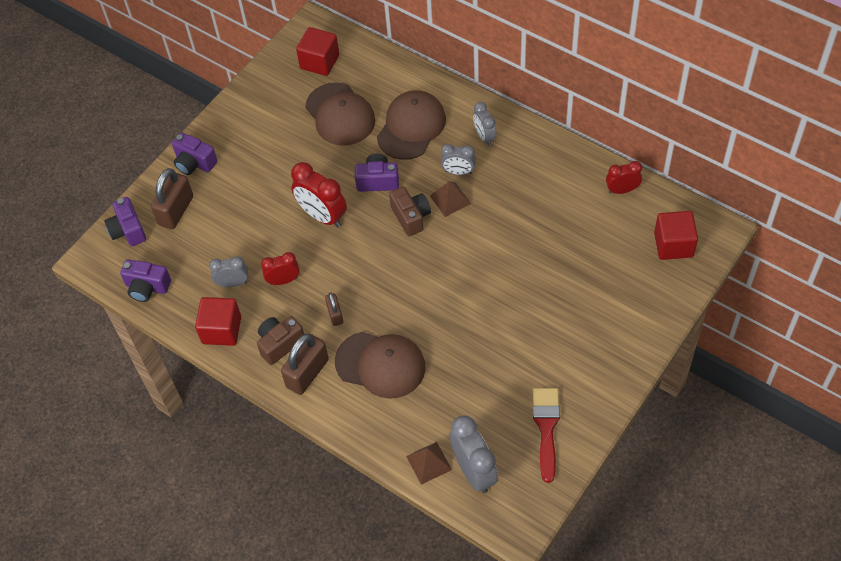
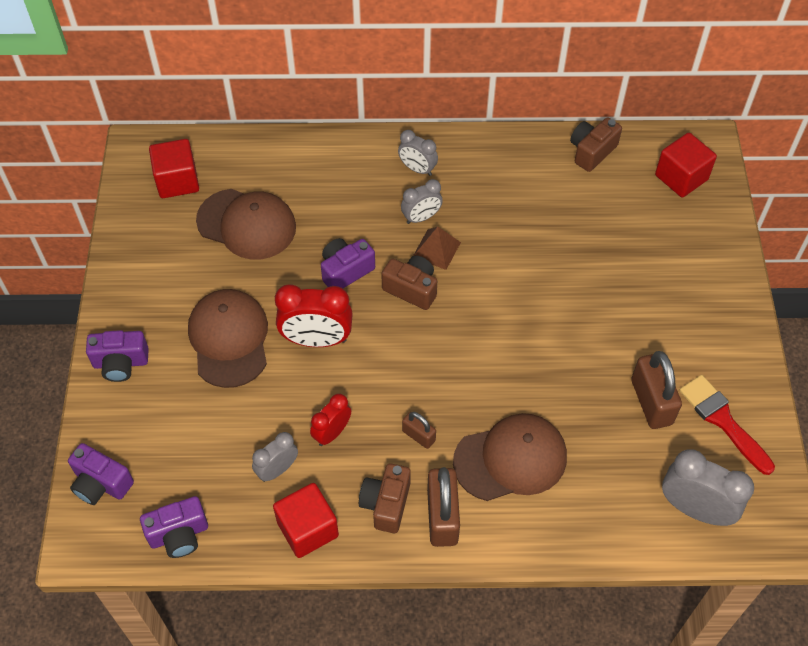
camera: 40 degrees left, 0 degrees up
brown padlock [151,168,193,229] -> brown padlock moved to [631,351,682,429]
brown cap [377,90,446,160] -> brown cap moved to [188,289,268,388]
brown pyramid [406,442,452,485] -> none
red clock [606,161,642,194] -> brown camera [570,117,622,172]

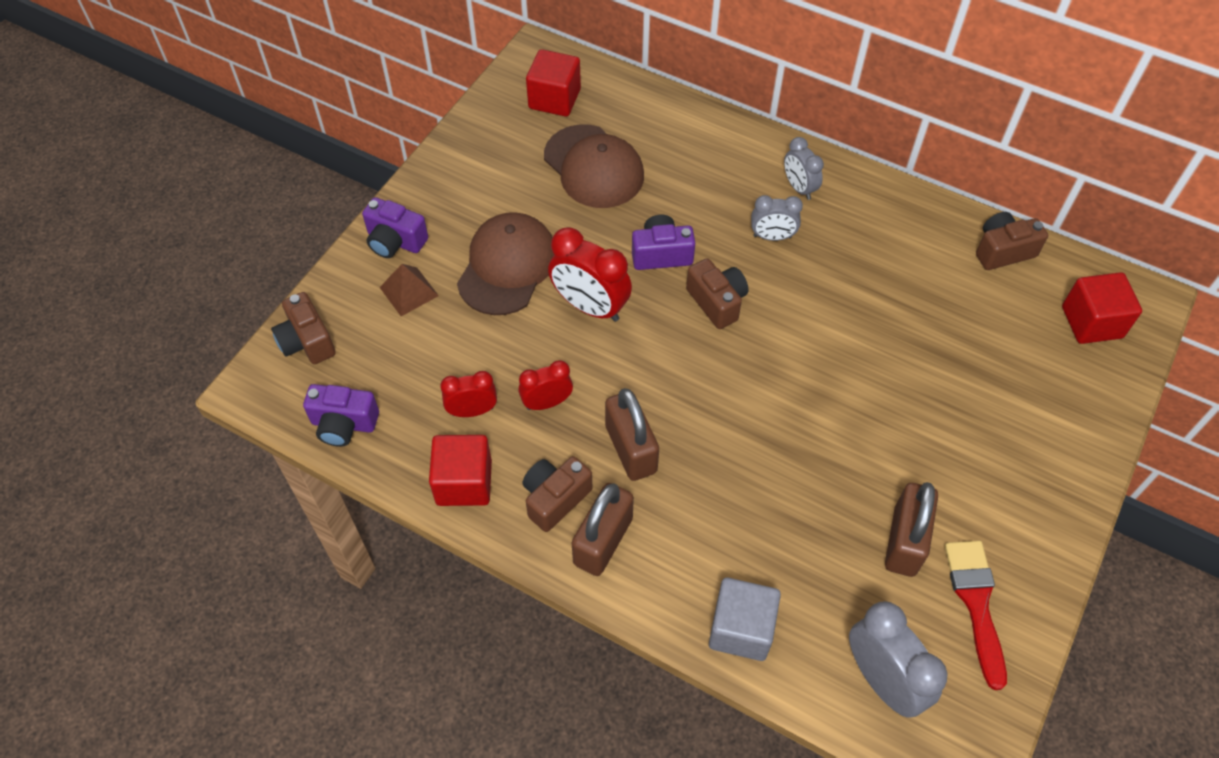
camera: 30 degrees right, 0 degrees up
purple camera [68,443,134,505] -> brown camera [271,292,336,364]
grey clock [252,432,298,482] -> red clock [440,371,497,417]
brown padlock [402,412,436,449] -> brown padlock [605,388,659,481], size x1.84
brown pyramid [413,227,461,270] -> brown pyramid moved to [379,264,439,316]
brown cap [453,413,567,501] -> none
none -> grey cube [709,578,781,661]

